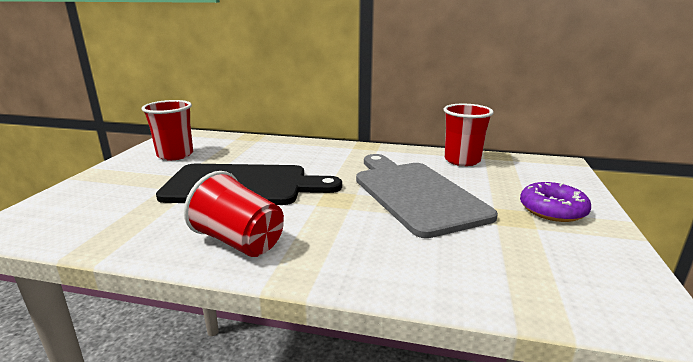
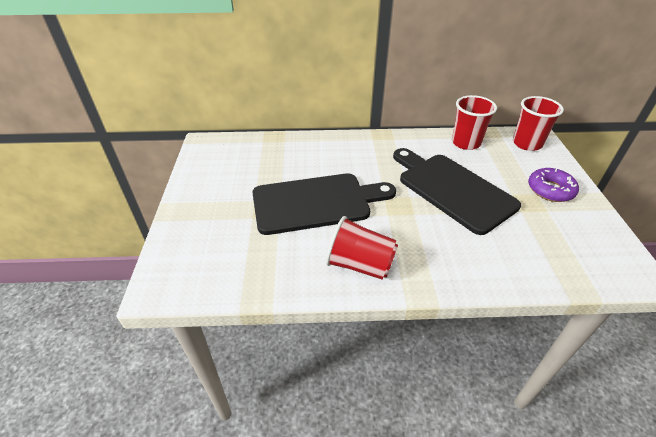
camera: 15 degrees left, 20 degrees up
red cup [142,100,193,160] -> red cup moved to [513,96,564,151]
grey cutting board [356,154,498,238] -> black cutting board [393,148,521,235]

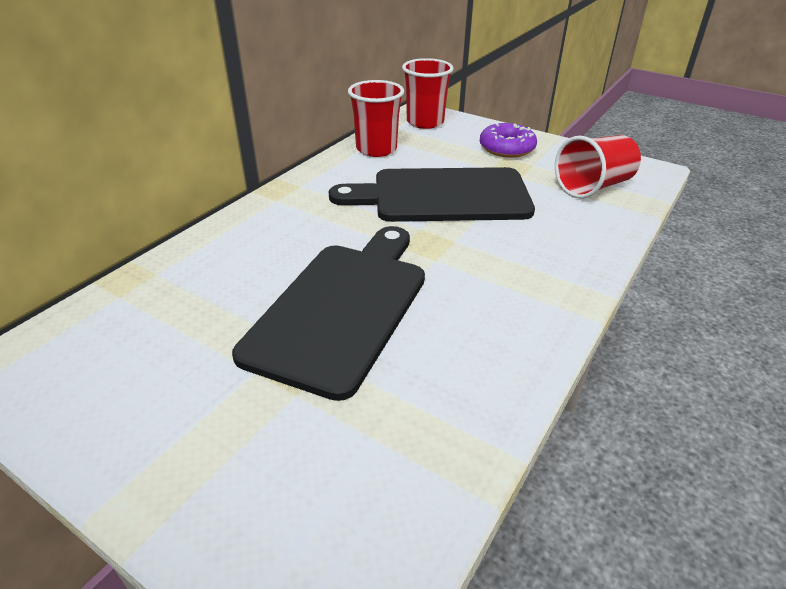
camera: 55 degrees left, 5 degrees down
red cup [326,216,398,280] -> red cup moved to [555,135,641,199]

